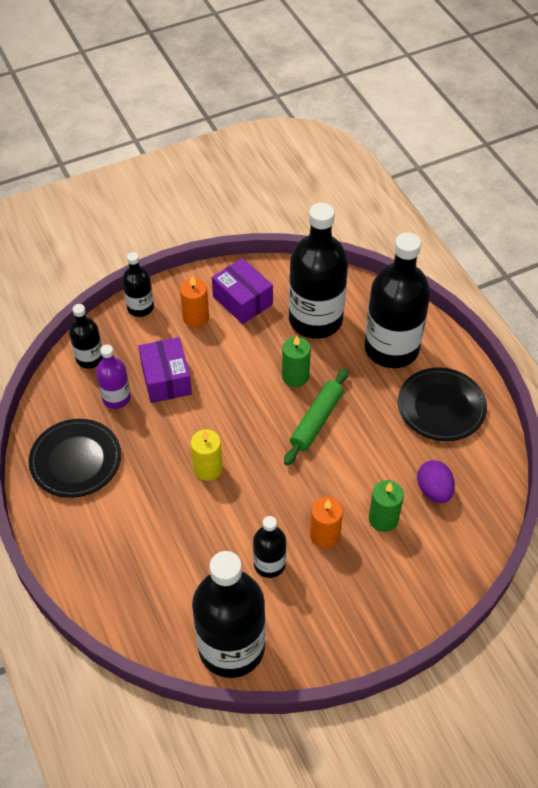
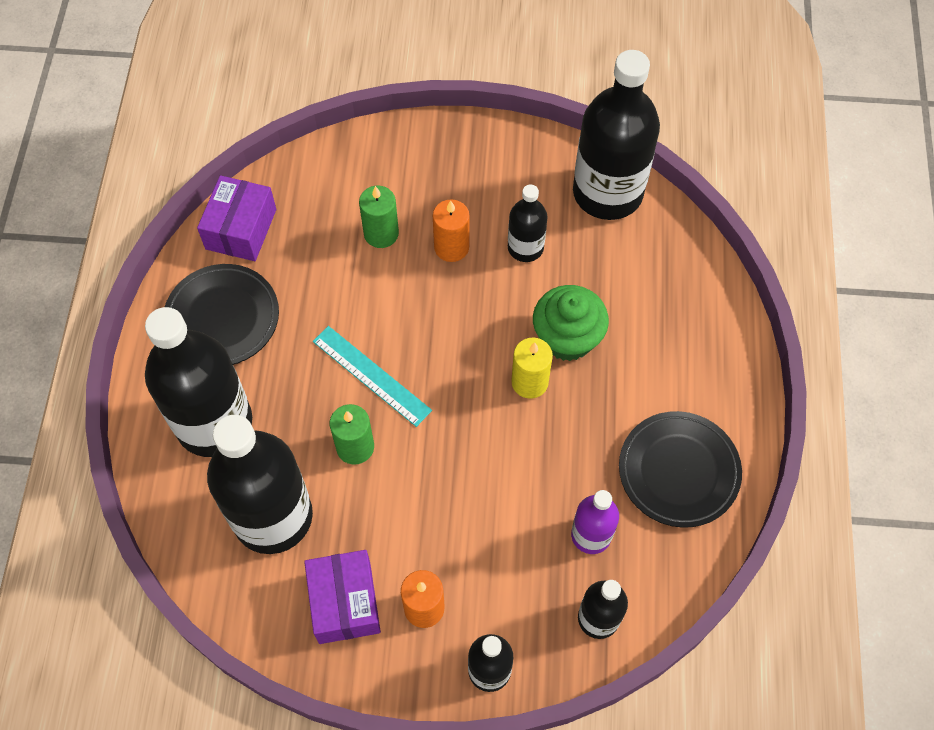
camera: 150 degrees left, 10 degrees up
purple box [138,337,192,403] -> purple box moved to [197,175,276,261]
green rolling pin [284,368,348,466] -> turquoise ruler [313,326,432,427]
purple egg [417,460,455,503] -> none
none -> green cupcake [533,285,609,361]

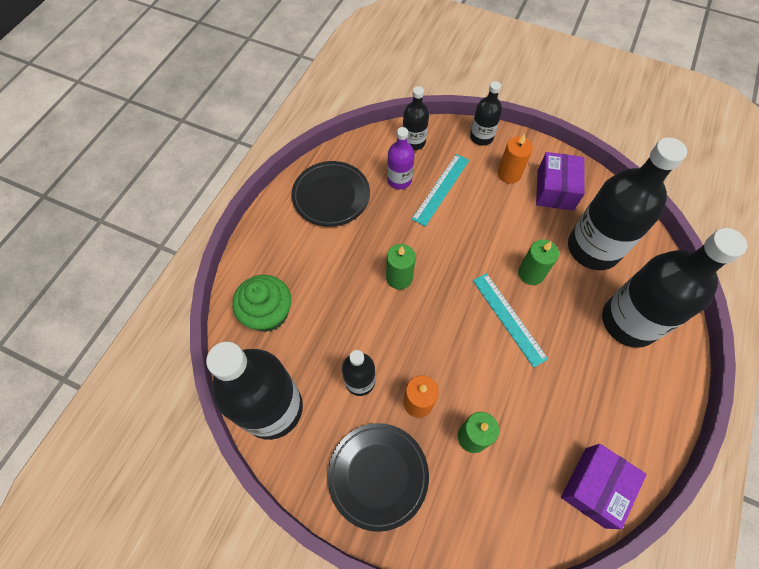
camera: 160 degrees left, 0 degrees up
black plate [165,264,279,365] -> black plate moved to [328,423,429,532]
yellow candle [511,337,553,399] -> green candle [386,244,416,289]
green cupcake [533,285,609,361] -> green cupcake moved to [232,275,291,332]
none -> turquoise ruler [412,154,469,226]

